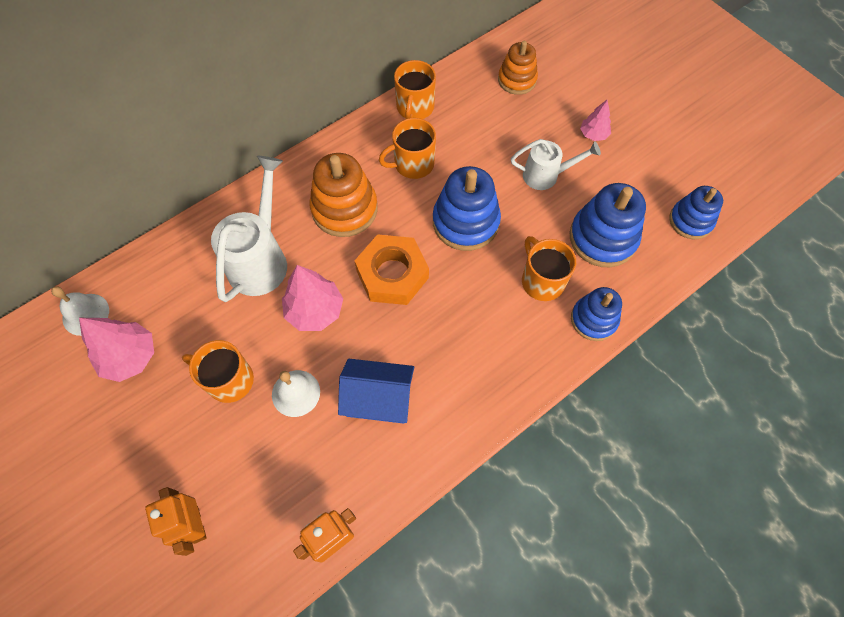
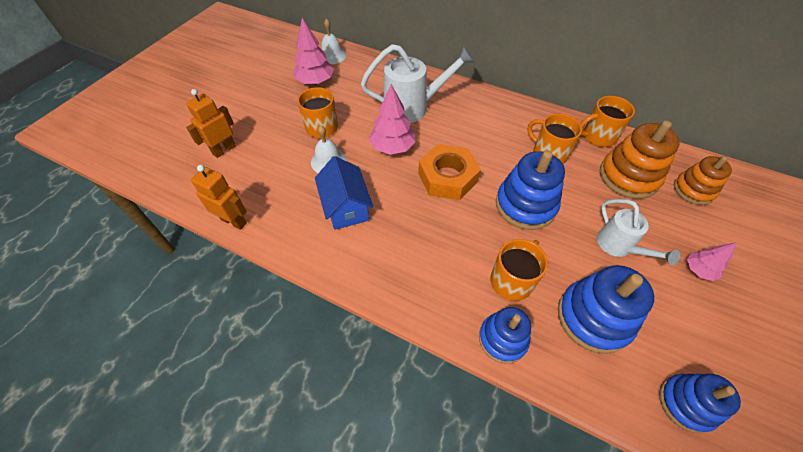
camera: 65 degrees right, 10 degrees down
orange stacking toy [310,153,378,237] -> orange stacking toy moved to [600,120,680,199]

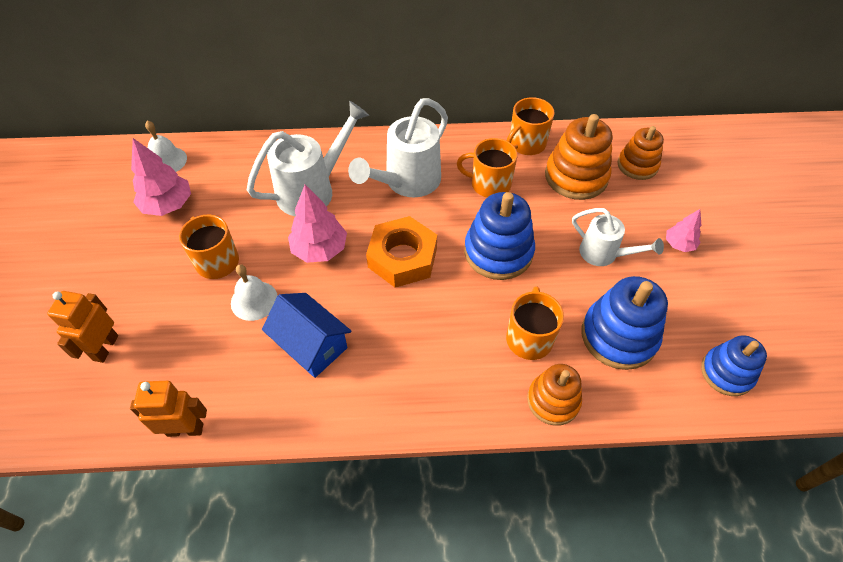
camera: 30 degrees left, 0 degrees up
blue stacking toy [479,307,531,364] -> orange stacking toy [527,364,582,426]
none -> white watering can [348,98,448,197]

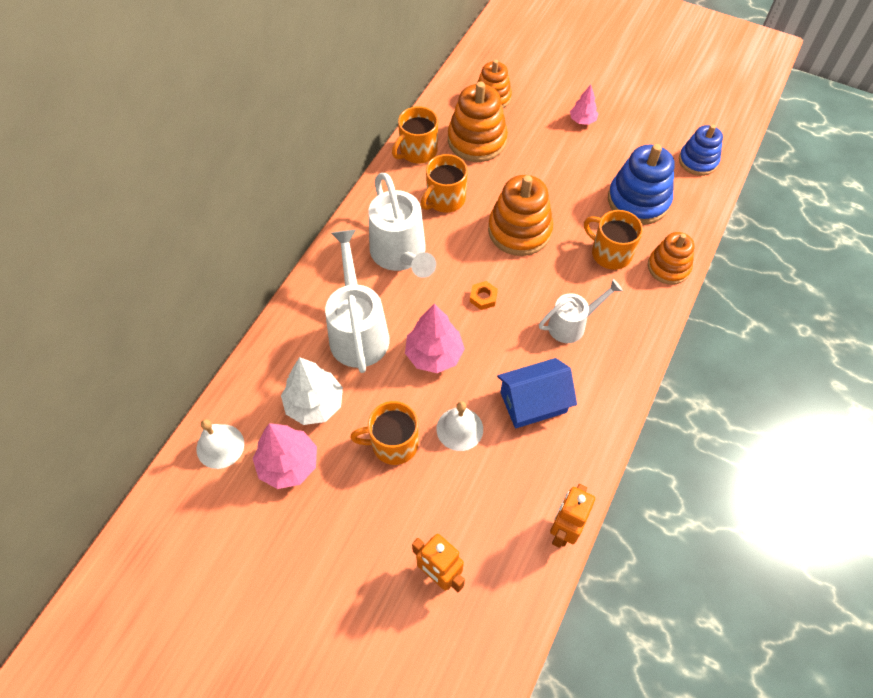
camera: 60 degrees left, 5 degrees up
orange nut [366,216,437,288] -> orange nut [470,281,498,310], size x0.42
blue stacking toy [464,192,535,280] -> orange stacking toy [488,175,553,256]
orange mug [507,97,555,155] -> orange mug turned 60 degrees clockwise [392,106,438,163]
white watering can [572,208,664,266] -> white watering can moved to [539,279,623,343]
none -> white tree [281,357,343,425]

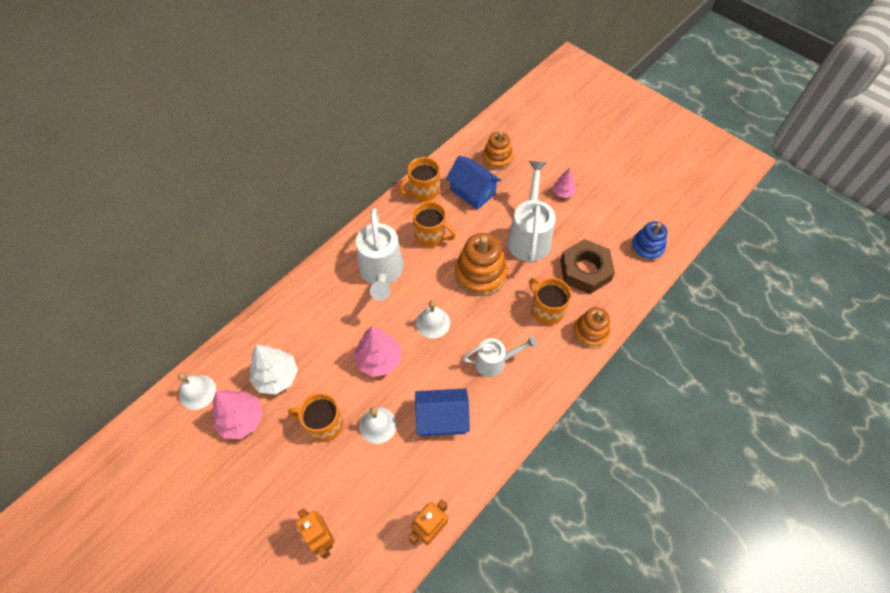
camera: 15 degrees right, 0 degrees up
white watering can [325,230,390,373] -> white watering can moved to [507,161,556,263]
orange mug [421,154,468,213] -> orange mug turned 120 degrees counterclockwise [412,201,456,247]
orange stacking toy [448,81,508,162] -> blue house [446,156,501,210]
orange nut [470,281,498,310] -> white bell [416,300,450,339]
blue stacking toy [608,144,674,225] -> brown nut [560,239,615,294]

